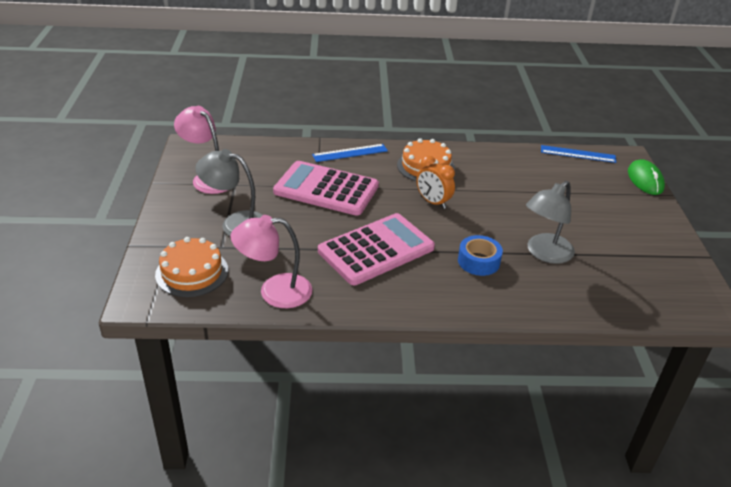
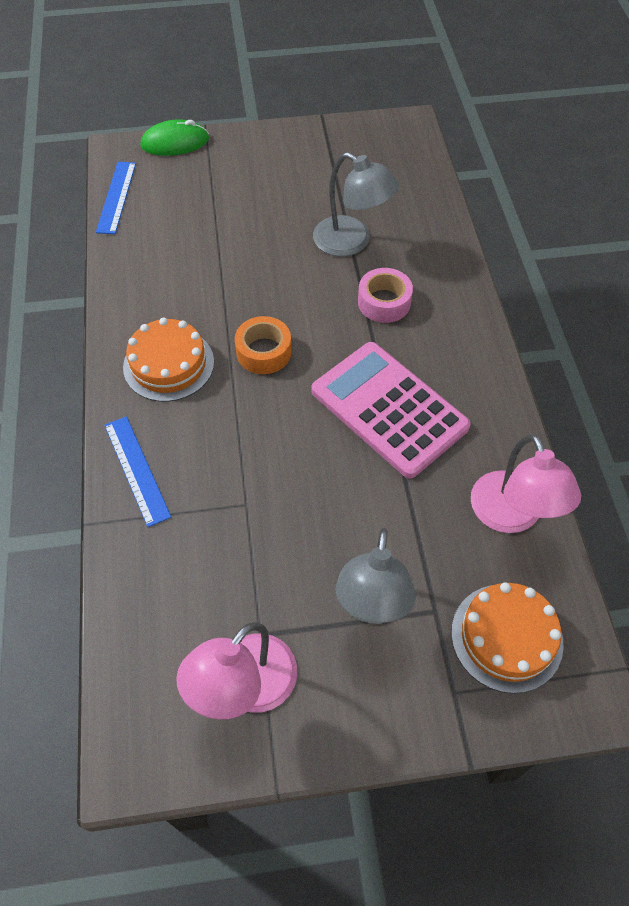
camera: 95 degrees left, 20 degrees up
pink calculator [273,161,379,216] -> none
orange clock [416,155,455,209] -> orange tape [235,316,292,374]
blue tape [458,235,503,276] -> pink tape [358,268,413,323]

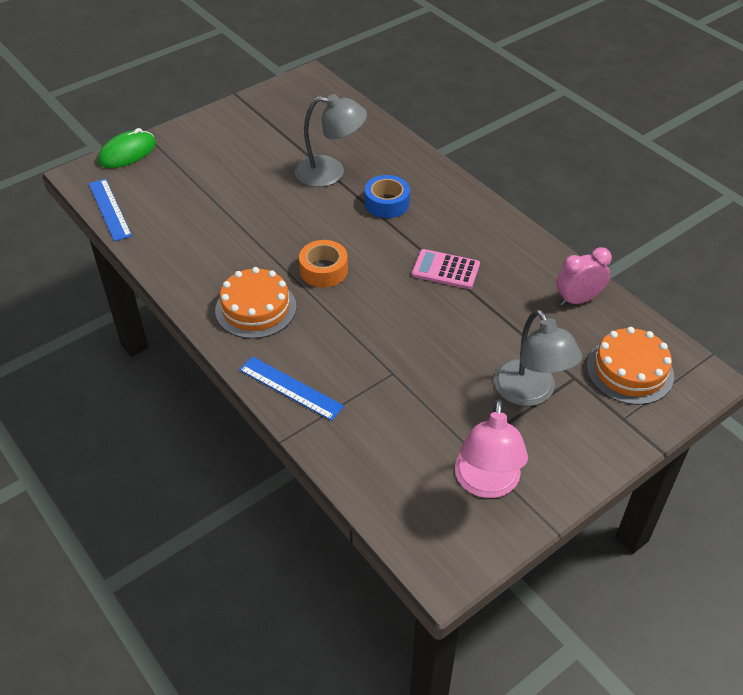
camera: 30 degrees left, 10 degrees down
pink calculator [311,342,471,479] -> pink calculator [412,249,480,289], size x0.52
pink tape [358,268,413,323] -> blue tape [365,175,410,218]
pink lamp [471,434,581,533] -> pink clock [556,247,612,306]

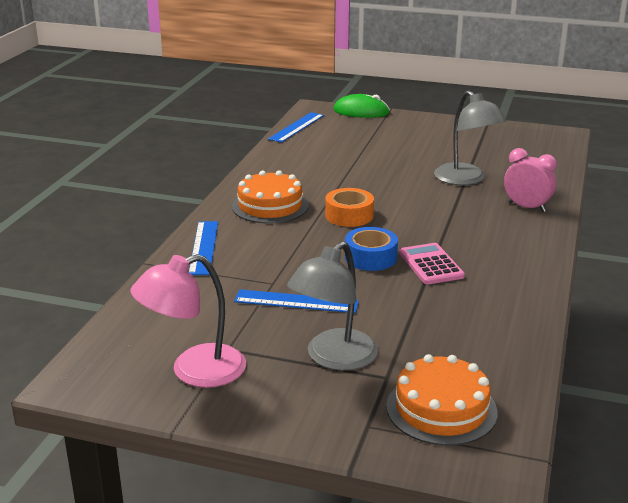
camera: 55 degrees right, 20 degrees down
blue tape [365,175,410,218] -> blue tape moved to [345,227,398,271]
pink clock [556,247,612,306] -> pink clock moved to [504,148,557,212]
none -> blue ruler [234,289,359,313]

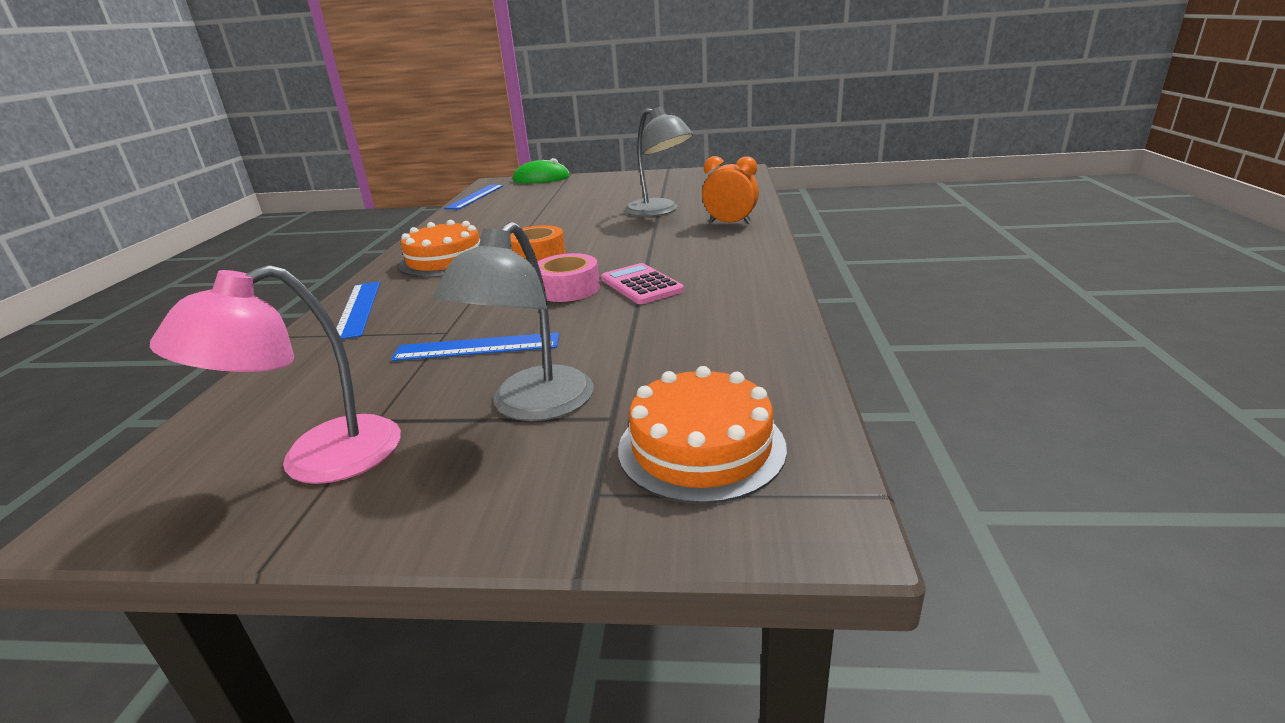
camera: 10 degrees left, 0 degrees up
blue tape [345,227,398,271] -> pink tape [538,253,600,302]
pink clock [504,148,557,212] -> orange clock [702,156,759,225]

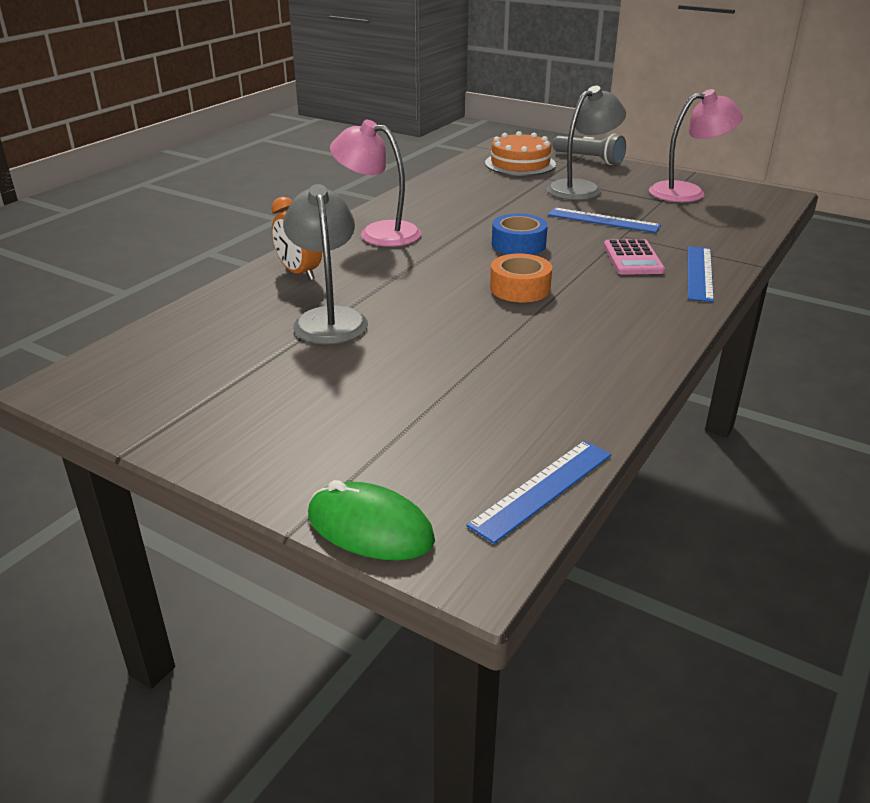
camera: 155 degrees left, 5 degrees up
orange cake [399,220,480,277] -> none
pink tape [538,253,600,302] -> blue tape [492,214,548,255]
pink calculator [601,263,684,304] -> pink calculator moved to [604,239,665,275]
none -> pink lamp [330,120,421,247]
none -> grey flashlight [553,134,626,165]

